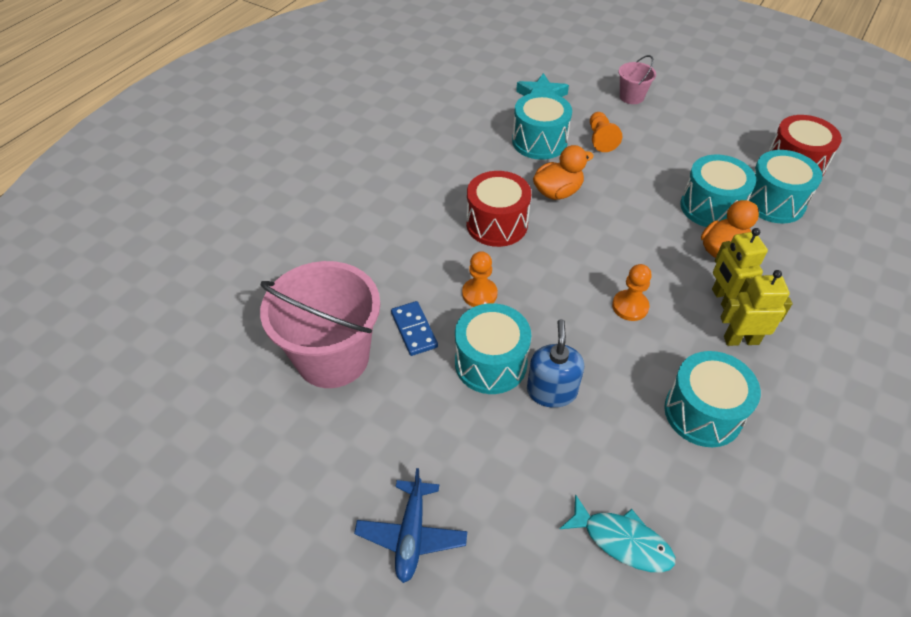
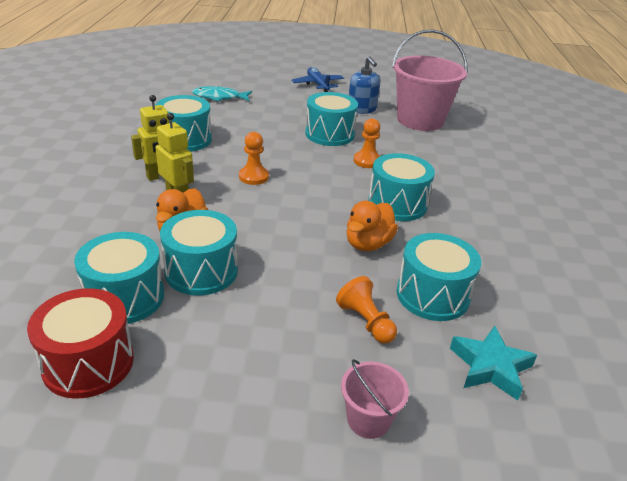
camera: 150 degrees right, 15 degrees down
blue domino [391,301,438,356] -> none
red drum [466,171,531,247] -> turquoise drum [368,153,435,221]
blue soap dispenser [527,319,584,408] -> blue soap dispenser moved to [349,56,380,114]

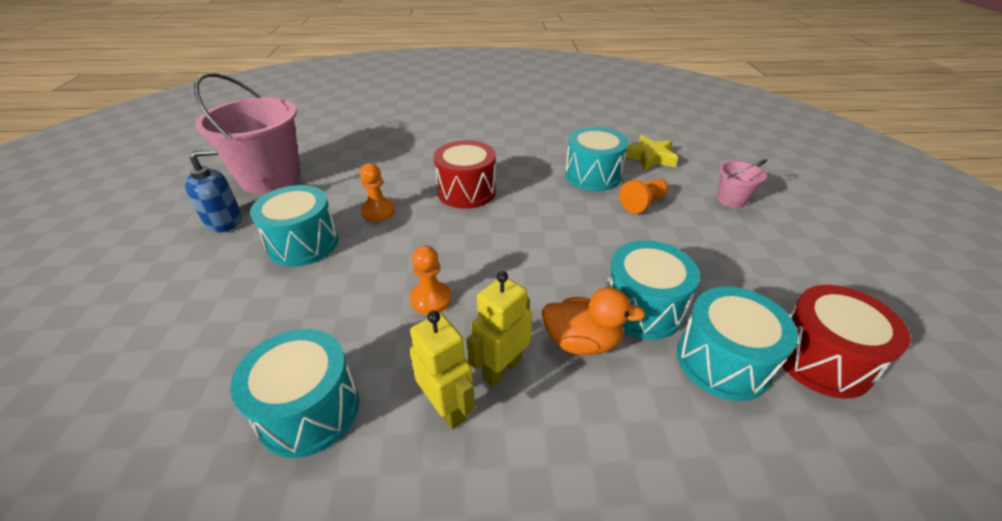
camera: 95 degrees left, 5 degrees up
turquoise fish [192,86,252,101] -> none
blue plane [291,67,344,92] -> none
orange duck [346,201,398,251] -> none
turquoise drum [368,153,435,221] -> red drum [434,140,496,209]
turquoise star [450,326,537,401] -> yellow star [625,135,678,171]

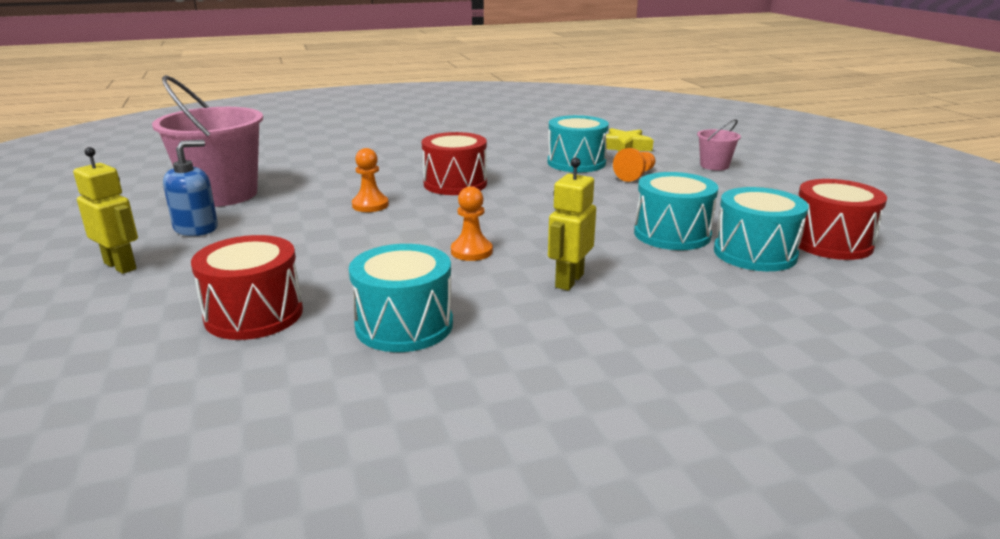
camera: 15 degrees left, 15 degrees down
turquoise drum [250,185,339,267] -> none
yellow robot [409,311,475,430] -> yellow robot moved to [73,147,138,274]
orange duck [541,287,645,355] -> none
none -> red drum [191,235,303,340]

